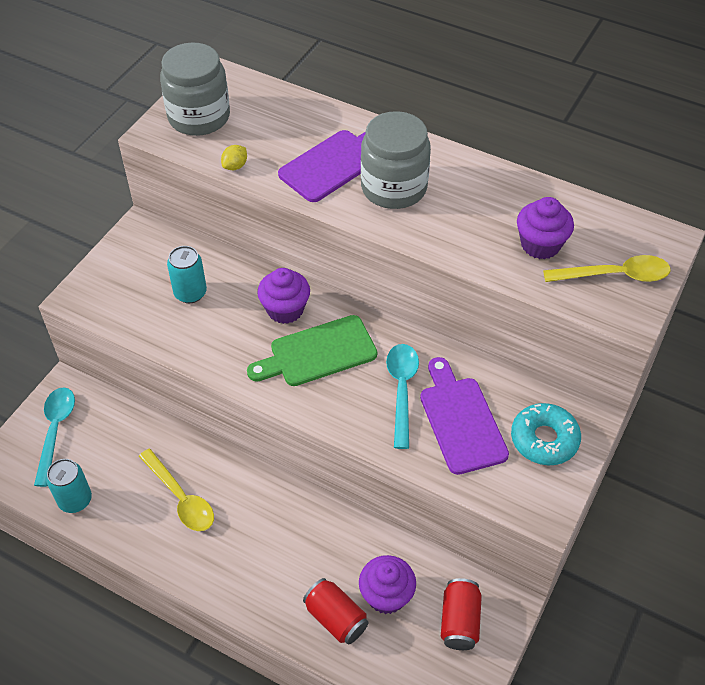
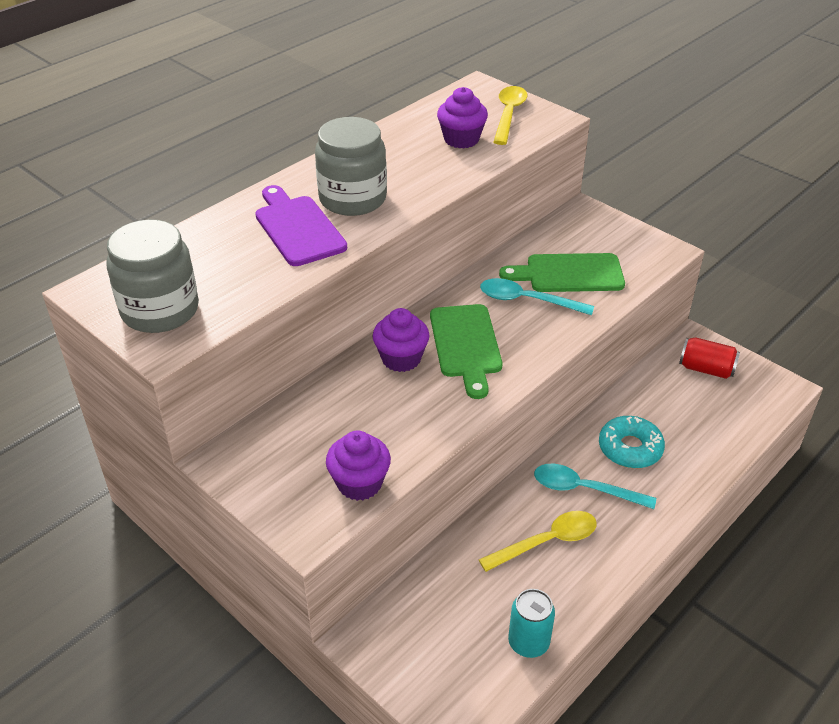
camera: 75 degrees left, 10 degrees down
turquoise spoon [34,387,75,487] -> turquoise spoon moved to [534,464,656,509]
turquoise can [167,246,207,303] -> none
yellow lemon [221,145,247,170] -> none
red can [303,578,369,644] -> none
purple cupcake [359,555,416,614] -> purple cupcake moved to [326,431,391,501]
purple cutting board [420,357,509,475] -> green cutting board [499,253,625,292]
turquoise donut [511,403,581,465] -> turquoise donut moved to [599,416,665,468]

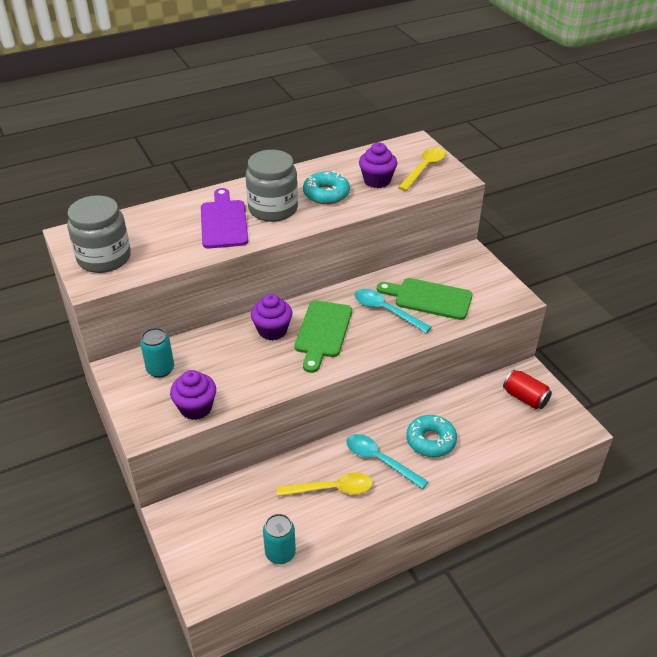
camera: 20 degrees right, 0 degrees up
none -> turquoise can [140,328,174,378]
none -> turquoise donut [303,171,350,204]

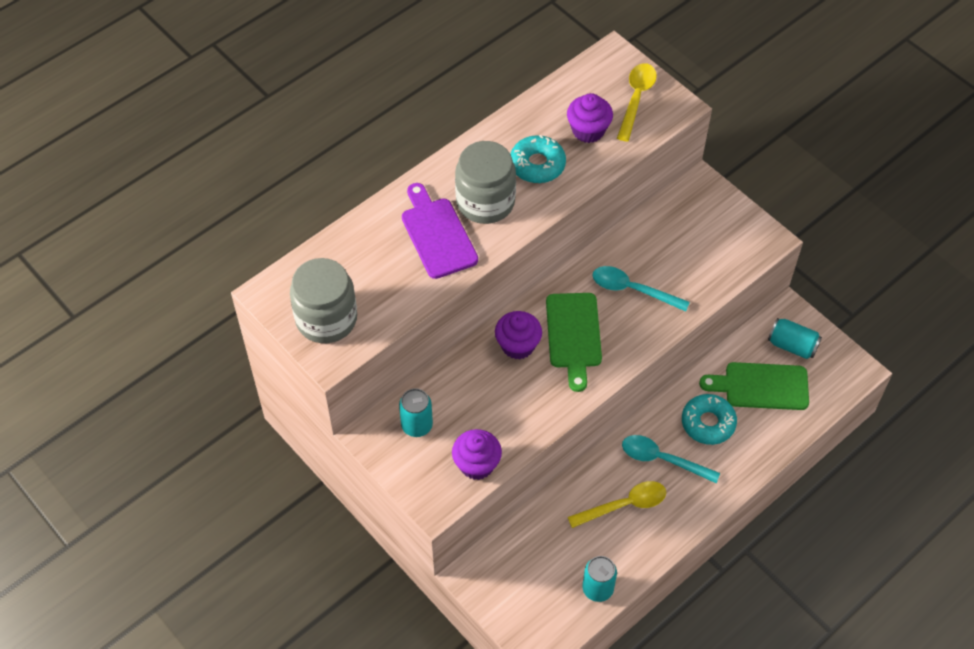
camera: 15 degrees left, 15 degrees up
green cutting board [377,278,473,320] -> green cutting board moved to [699,362,809,410]
red can [503,370,552,409] -> turquoise can [768,318,822,359]

